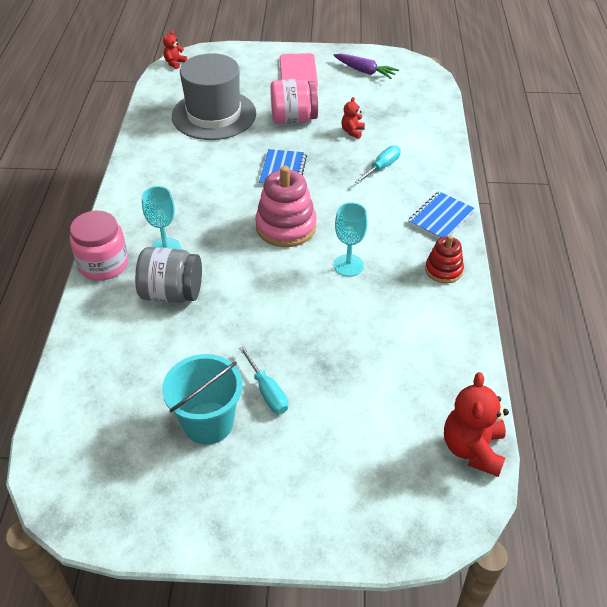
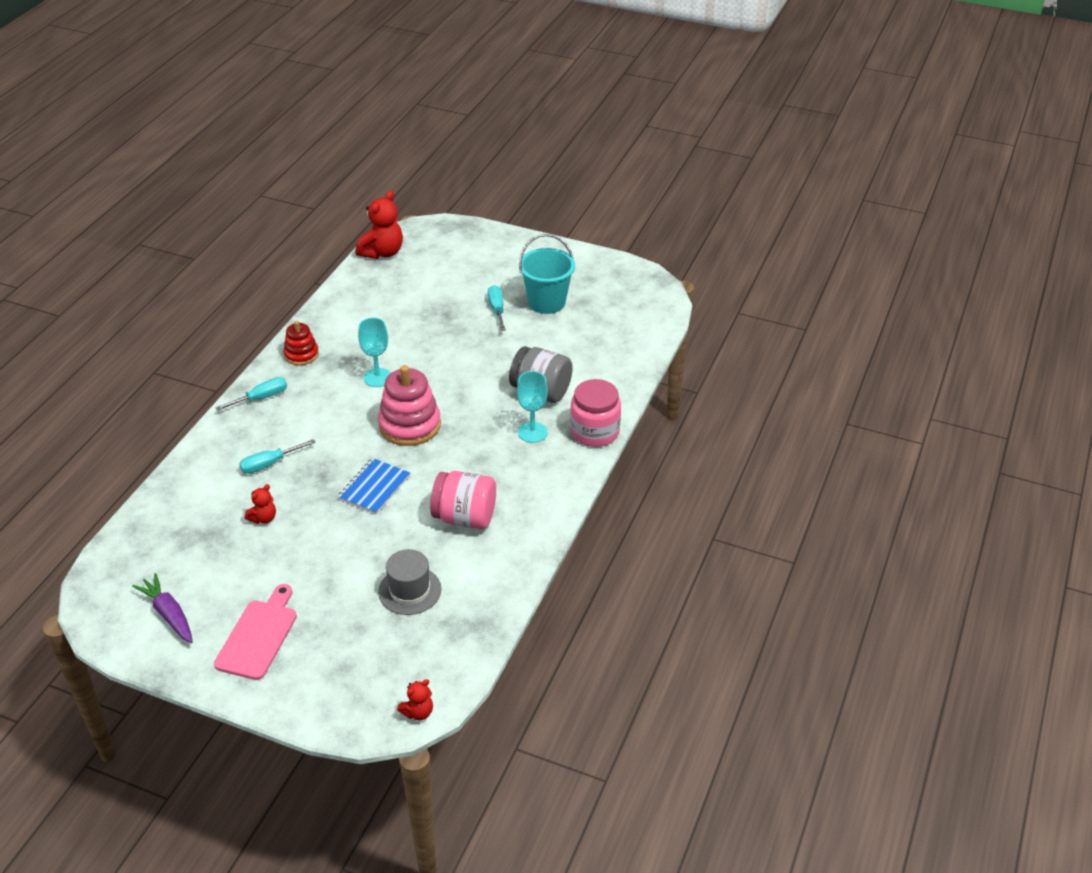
camera: 160 degrees left, 5 degrees down
grey hat [172,53,256,140] -> grey hat [378,549,441,615], size x0.55
pink jar [270,79,318,124] -> pink jar moved to [430,471,496,529]
blue notebook [408,191,475,239] -> turquoise screwdriver [216,377,287,411]

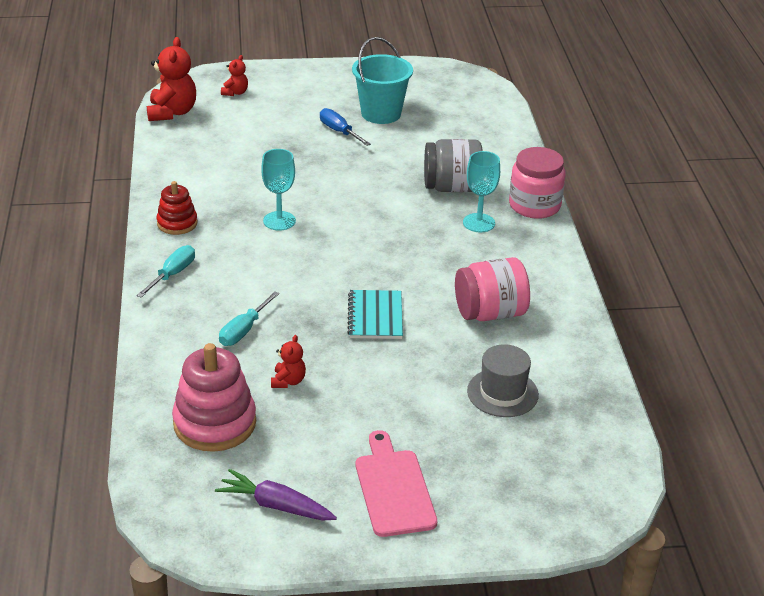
camera: 30 degrees left, 5 degrees down
blue notebook [338,458,410,515] -> turquoise notebook [347,290,403,339]
pink stacking toy [378,365,441,446] -> pink stacking toy moved to [172,343,256,452]
red teddy bear [397,679,433,720] -> red teddy bear moved to [221,55,248,96]
turquoise screwdriver [488,285,505,331] -> blue screwdriver [320,108,371,146]

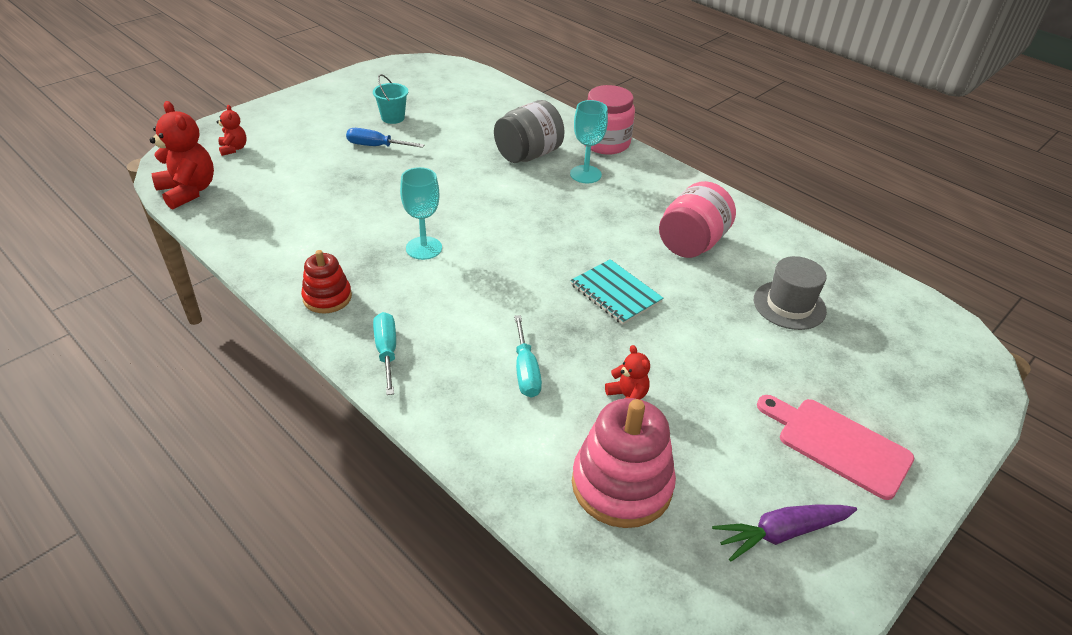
camera: 40 degrees left, 5 degrees up
turquoise bucket [352,37,413,124] -> turquoise bucket [373,74,408,124], size x0.57

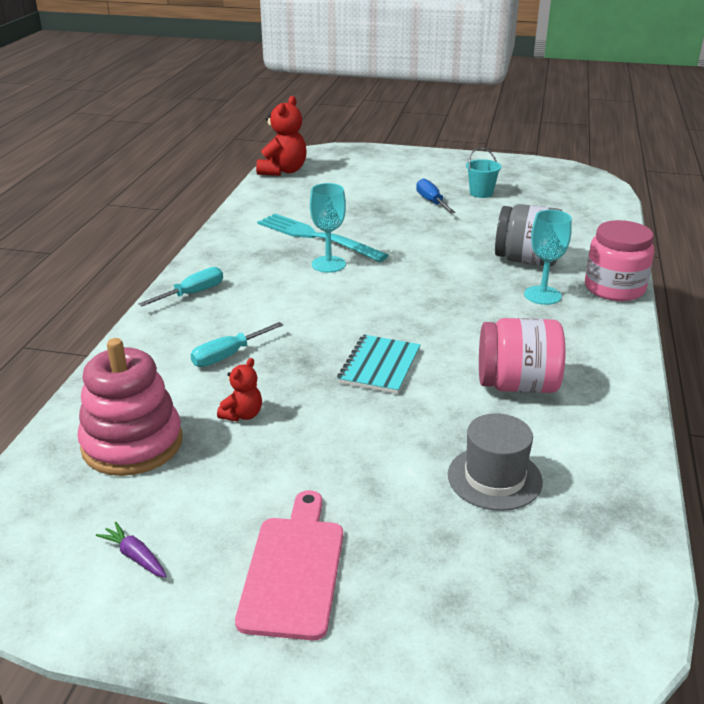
camera: 60 degrees right, 10 degrees down
red teddy bear [216,105,247,156] -> none
red stacking toy [301,250,352,313] -> none
purple carrot [712,505,857,562] -> purple carrot [96,522,167,578], size x0.58
none -> turquoise fork [257,214,389,262]

